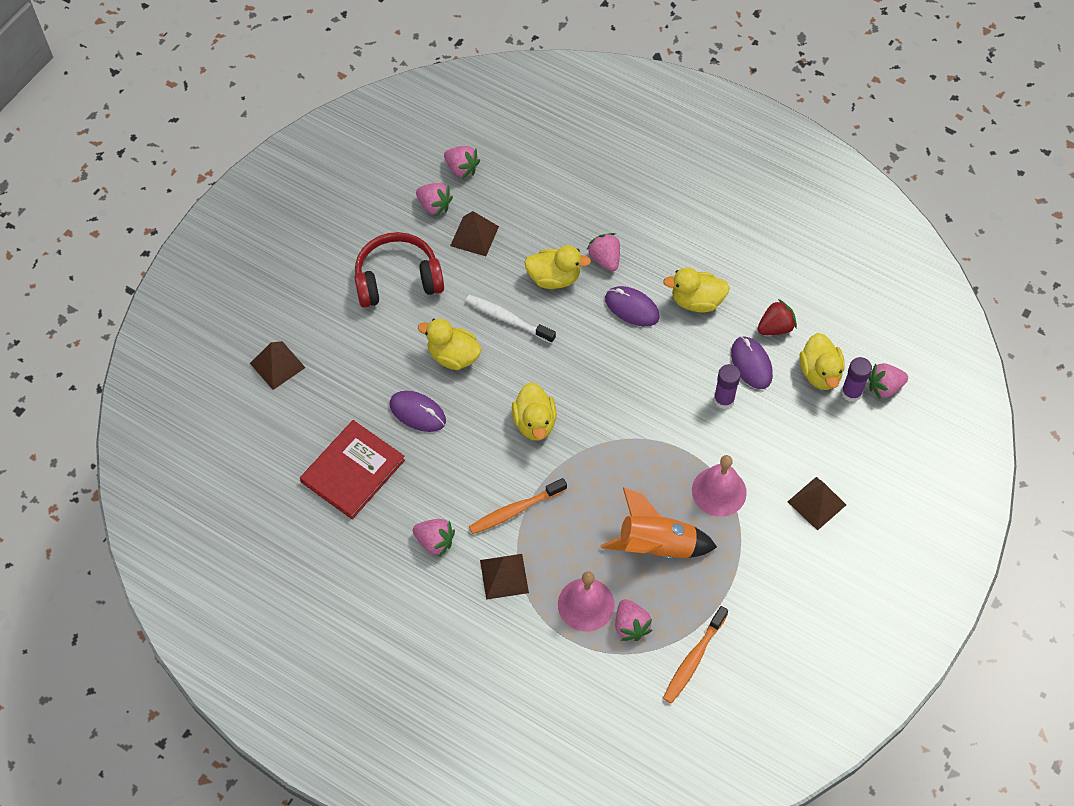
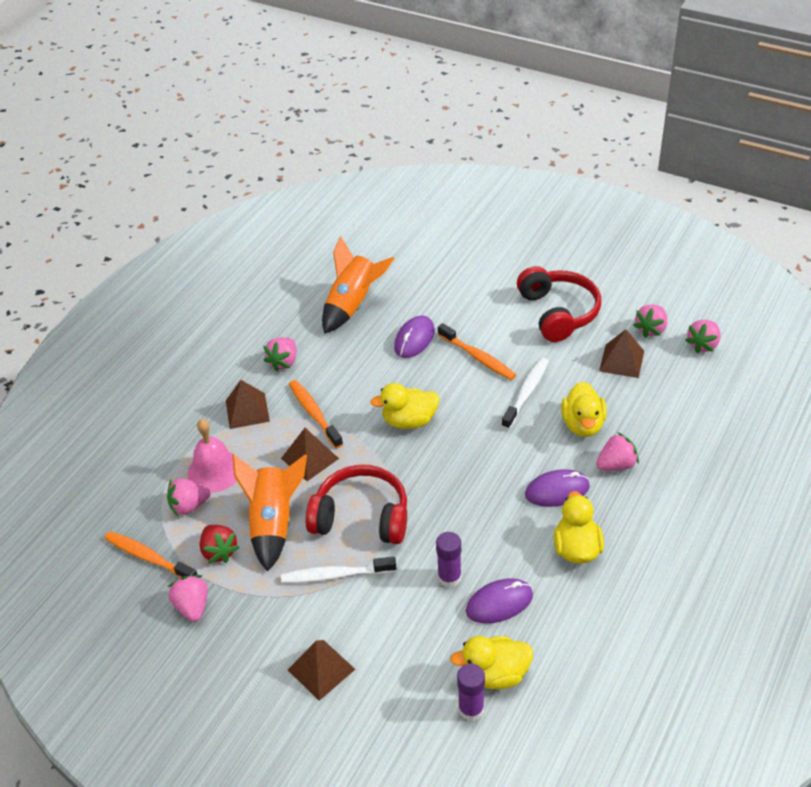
camera: 90 degrees right, 15 degrees down
brown pyramid [250,341,306,390] -> brown pyramid moved to [281,428,339,481]
red book [300,420,405,519] -> orange rocket [322,236,394,334]
yellow duck [418,319,482,370] -> orange toothbrush [438,323,516,380]
purple mouse [605,286,660,326] -> purple mouse turned 45 degrees clockwise [525,469,590,507]
pink bell [692,455,747,517] -> white toothbrush [281,557,396,583]
red strawberry [758,299,797,335] -> red strawberry moved to [200,525,240,563]
pink strawberry [869,363,908,399] -> pink strawberry moved to [167,575,208,622]
none -> red headphones [306,465,407,544]

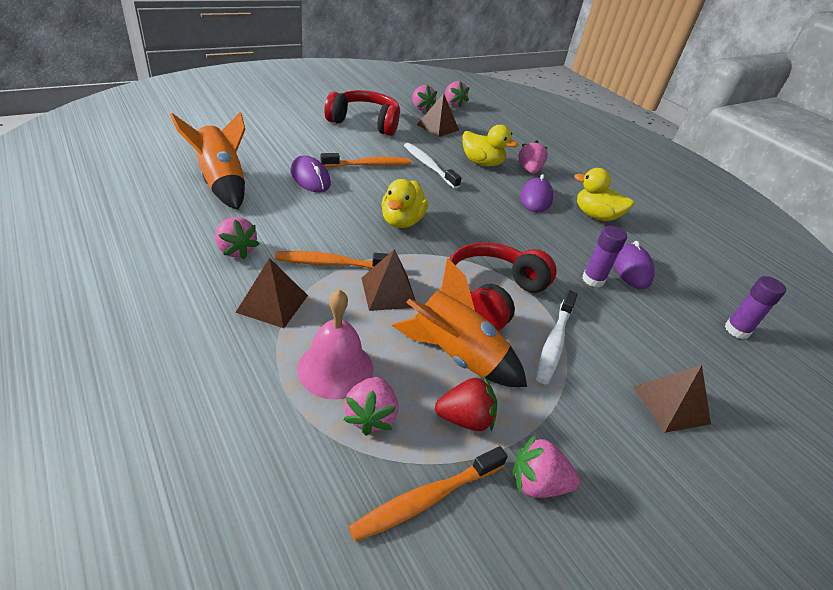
camera: 70 degrees left, 5 degrees down
yellow duck [450,636,533,689] -> none

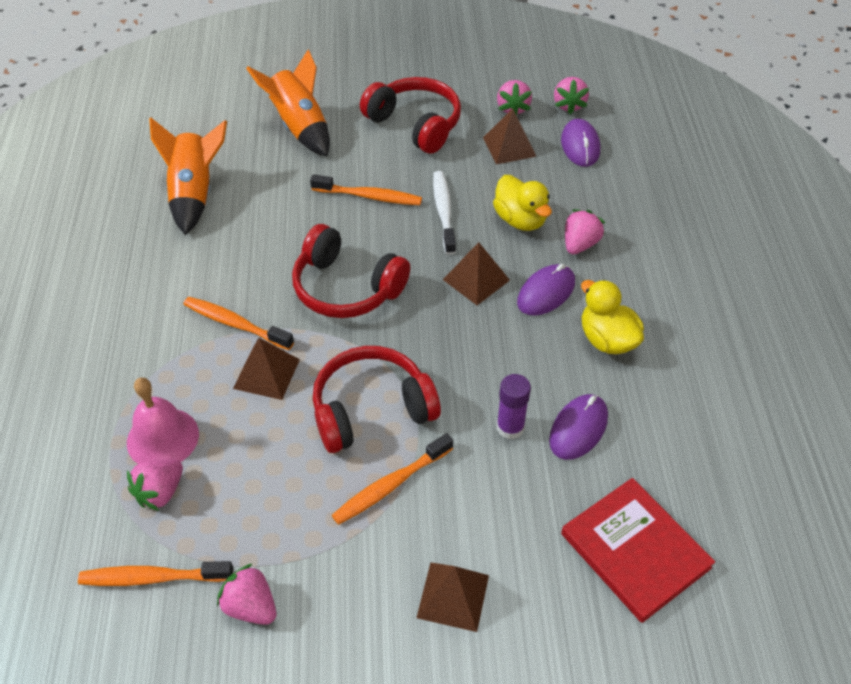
camera: 35 degrees right, 10 degrees up
pink strawberry [215,217,260,259] -> none
brown pyramid [235,258,308,328] -> brown pyramid moved to [443,242,510,305]
purple mouse [291,155,331,193] -> purple mouse moved to [561,119,600,167]
yellow duck [381,179,428,228] -> red headphones [292,224,410,318]
orange rocket [391,257,527,387] -> orange rocket moved to [246,49,330,156]
red strawberry [435,375,497,431] -> none
white toothbrush [536,290,577,384] -> orange toothbrush [331,433,453,525]
purple glue stick [725,276,786,339] -> red book [561,478,715,623]

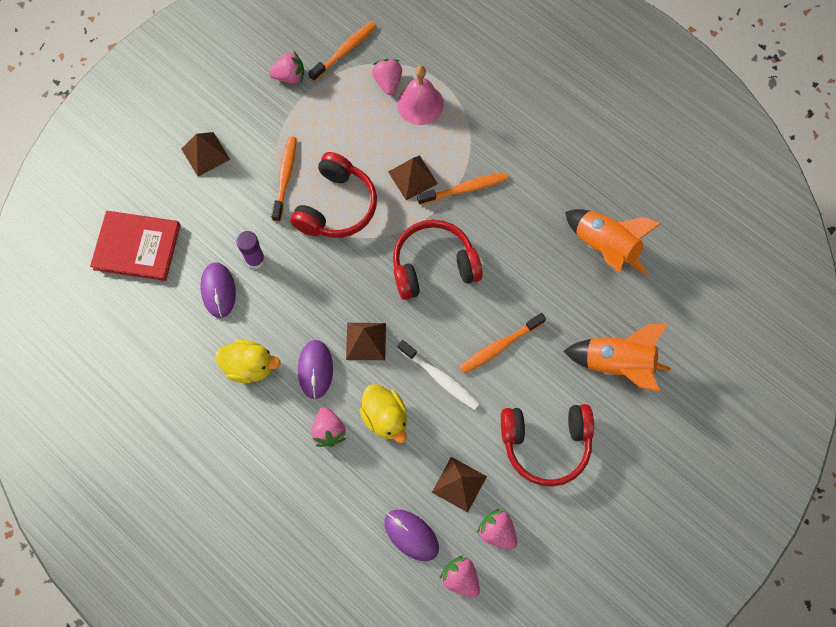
camera: 135 degrees right, 20 degrees up
yellow duck [493,175,552,231] -> yellow duck turned 135 degrees counterclockwise [359,384,407,443]

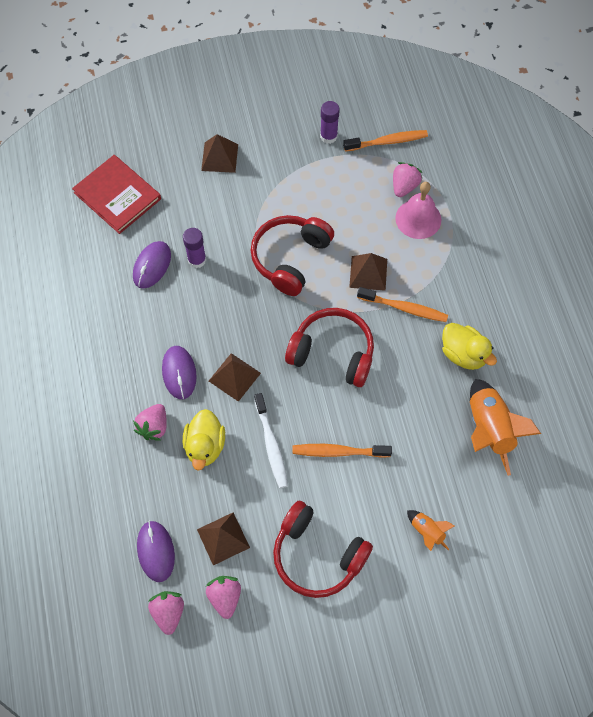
camera: 35 degrees right, 5 degrees down
yellow duck [215,340,280,383] -> yellow duck moved to [442,323,497,370]
pink strawberry [269,51,304,83] -> purple glue stick [320,101,340,144]
orange toothbrush [271,136,296,222] -> none
red headphones [290,152,377,238] -> red headphones turned 150 degrees clockwise [251,215,334,296]
purple mouse [298,340,333,399] -> purple mouse turned 45 degrees counterclockwise [162,346,197,399]
orange rocket [564,324,671,392] -> orange rocket [407,510,454,551], size x0.51

